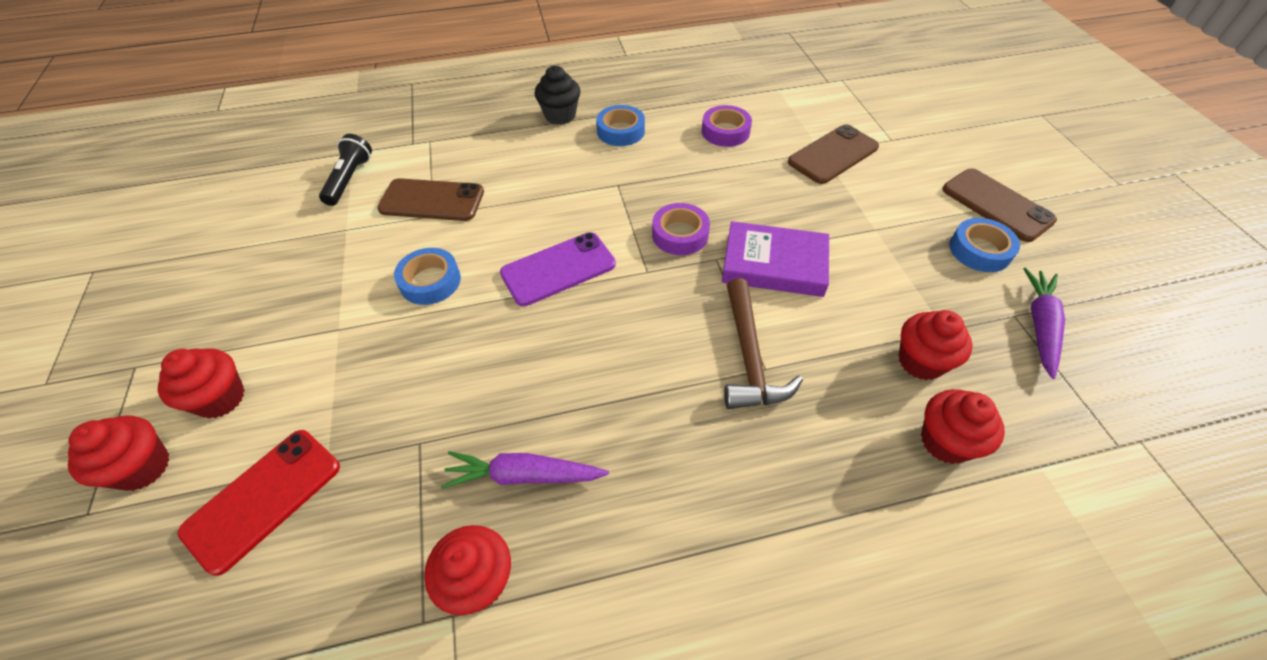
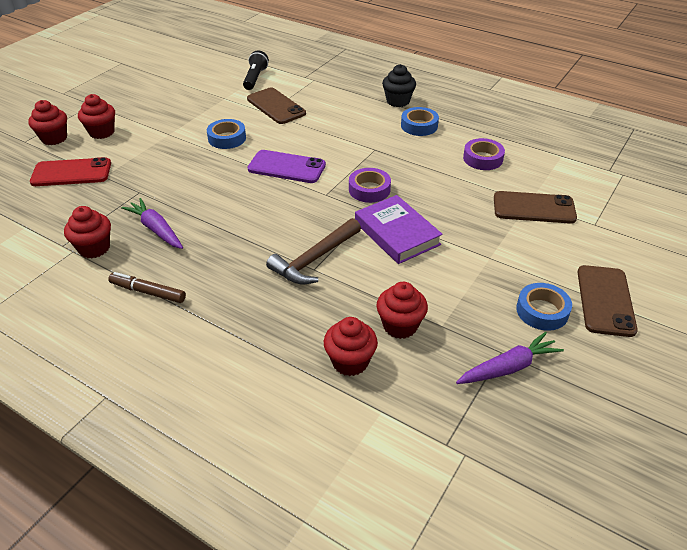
camera: 45 degrees right, 10 degrees down
black flashlight [319,134,372,206] -> black flashlight turned 45 degrees counterclockwise [243,50,269,90]
none -> brown marker [108,272,186,303]

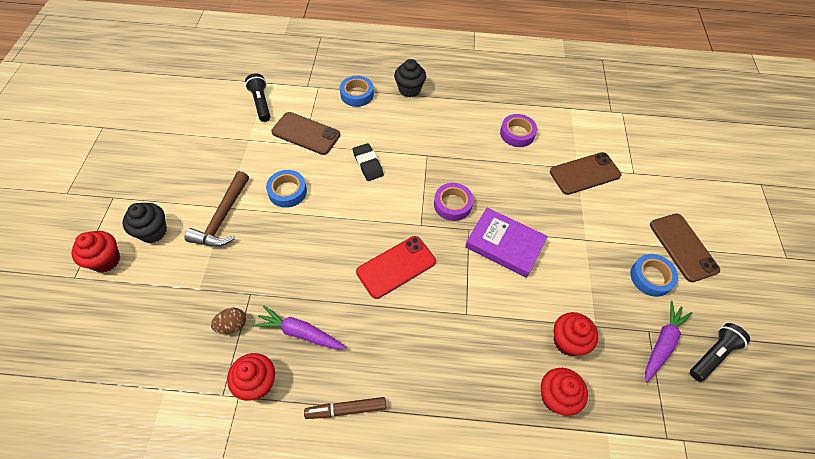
camera: 30 degrees left, 15 degrees up
red phone [30,157,111,186] -> red phone moved to [356,236,436,299]
red cupcake [78,94,115,139] -> black cupcake [123,203,167,243]
purple phone [247,150,326,183] -> none
brown hammer [266,218,361,284] -> brown hammer moved to [184,171,249,247]
blue tape [401,107,439,136] -> blue tape moved to [340,76,374,107]
none -> brown egg [211,307,246,334]
none -> black eraser [353,143,384,181]
none -> black flashlight [690,323,750,382]

